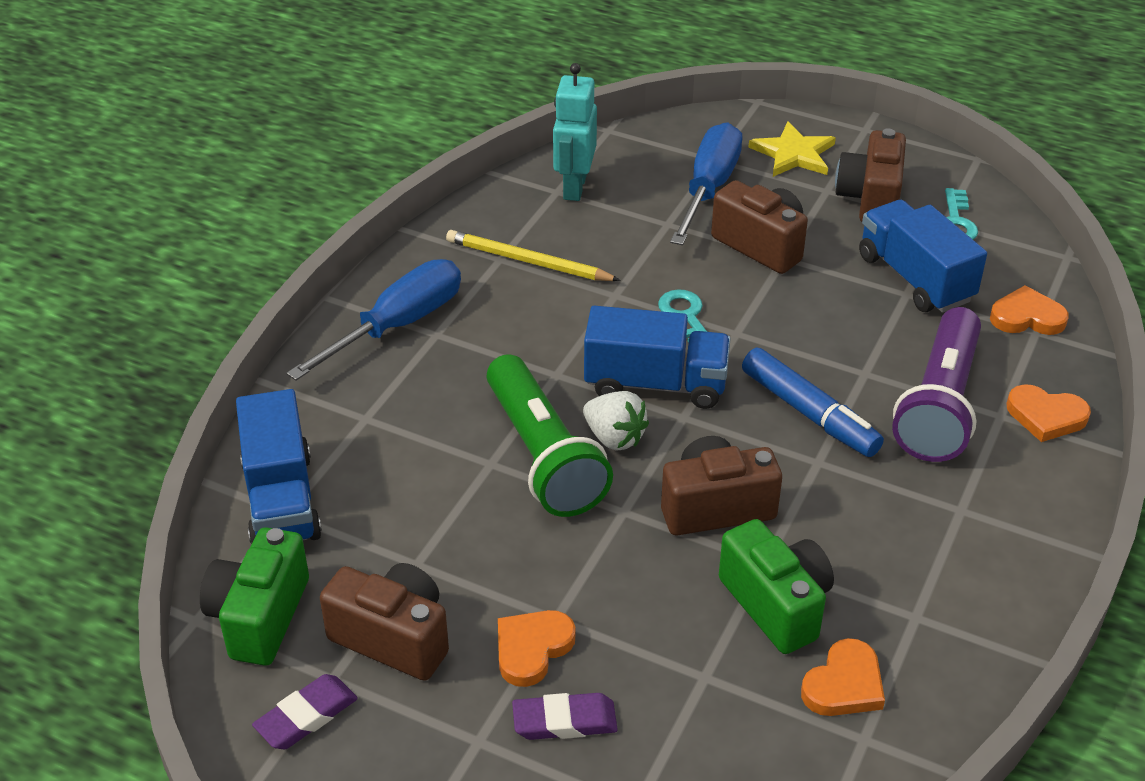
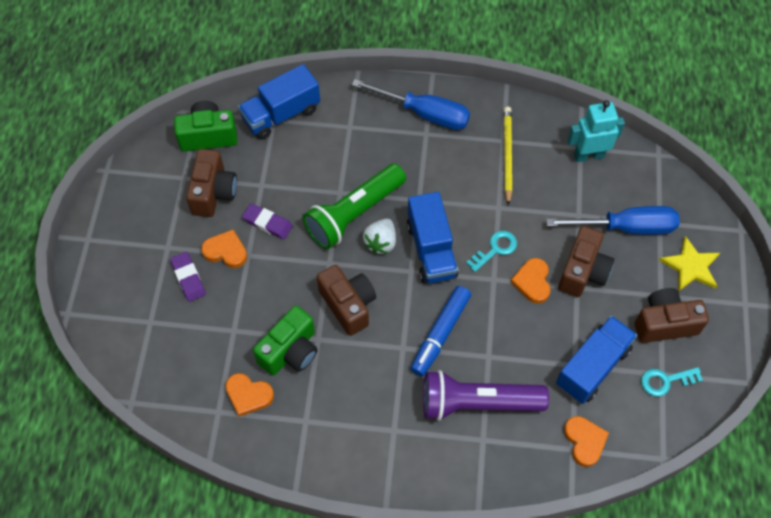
camera: 70 degrees right, 20 degrees up
purple eraser [252,674,358,749] -> purple eraser moved to [242,203,293,239]
orange heart [1006,384,1091,442] -> orange heart moved to [510,258,551,304]

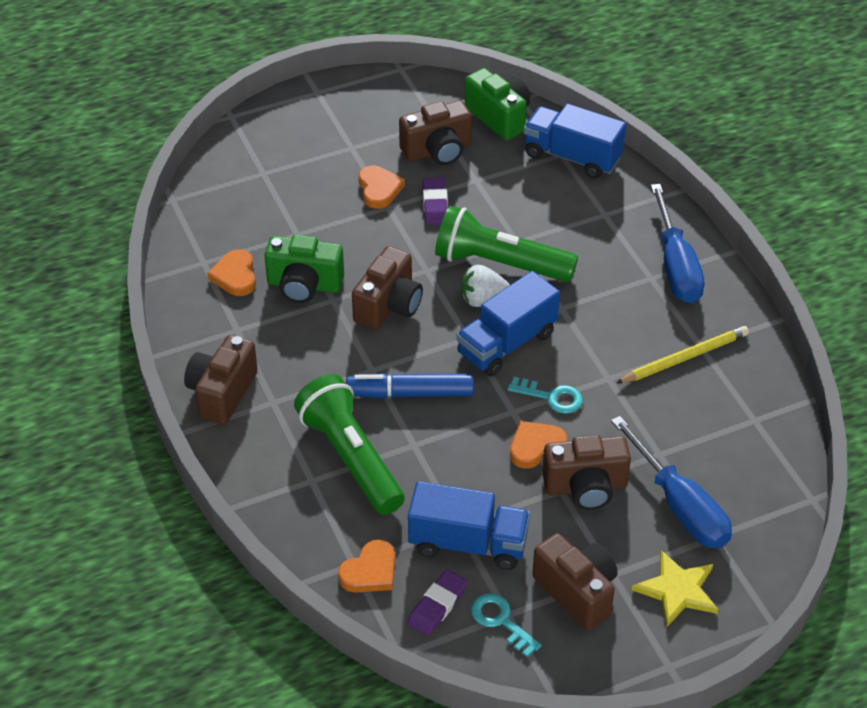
camera: 60 degrees right, 15 degrees down
purple eraser [170,252,206,302] -> purple eraser moved to [407,569,468,636]
purple flashlight [423,370,549,421] -> green flashlight [294,374,405,515]
turquoise robot [568,100,625,162] -> none
none -> brown camera [184,335,258,425]

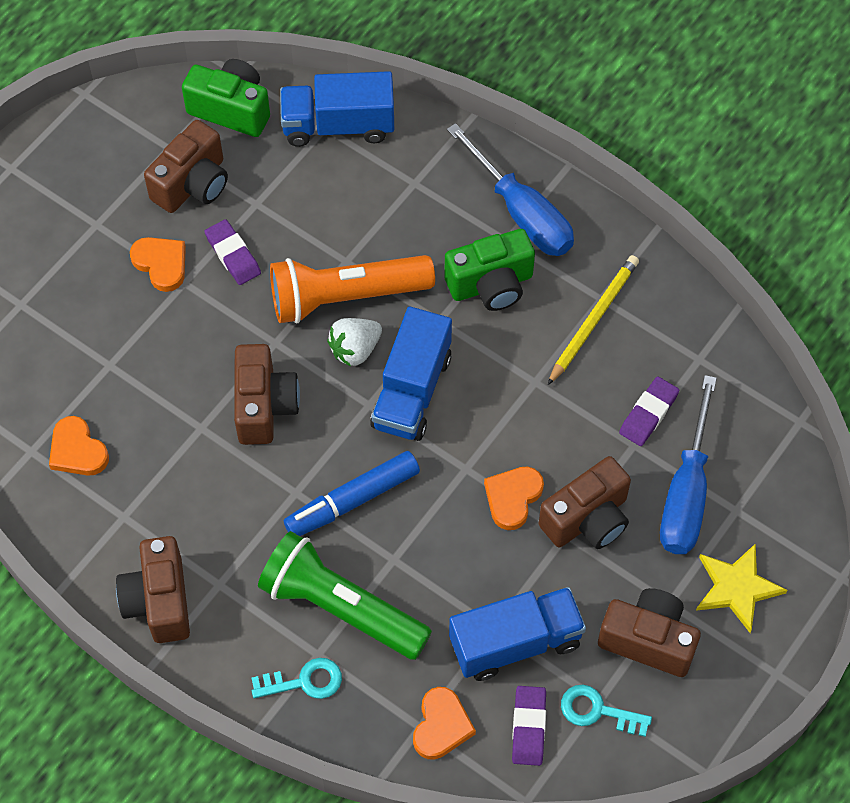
camera: 30 degrees left, 15 degrees up
green camera [264,235,344,303] -> green camera moved to [444,229,535,311]
green flashlight [435,206,578,282] -> orange flashlight [270,255,435,323]
turquoise key [508,377,583,414] -> turquoise key moved to [252,658,342,699]
blue screwdriver [611,416,732,548] -> blue screwdriver turned 75 degrees clockwise [660,375,717,554]
none -> purple eraser [619,377,679,446]

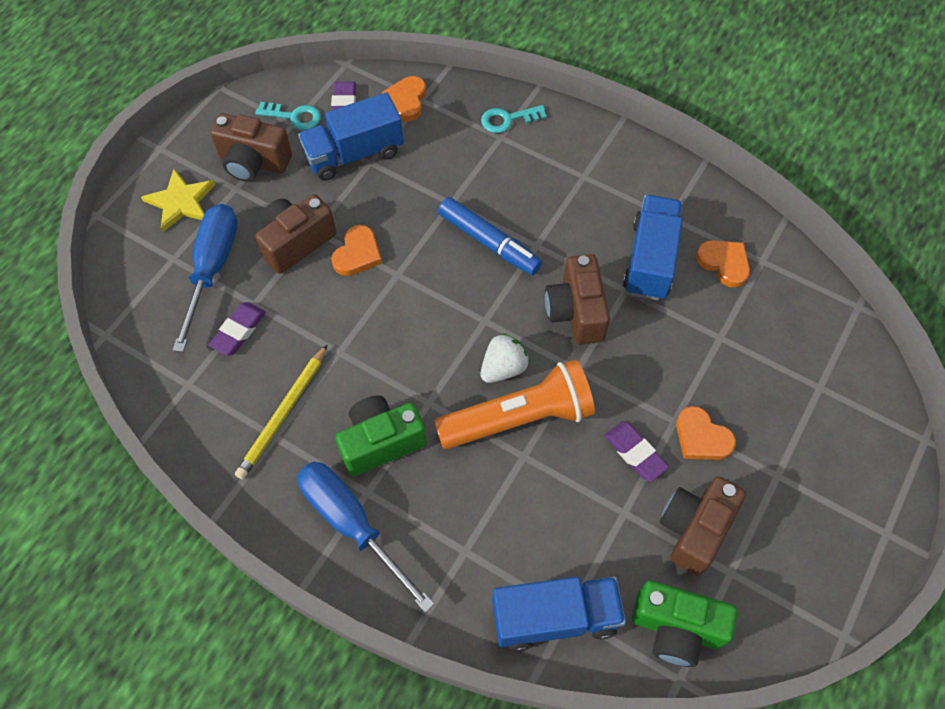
camera: 175 degrees right, 0 degrees up
brown camera [116,536,190,643] -> none
green flashlight [258,531,432,660] -> none
blue marker [284,451,420,536] -> blue marker turned 75 degrees clockwise [438,197,542,275]
blue truck [370,306,452,441] -> blue truck moved to [623,195,683,301]

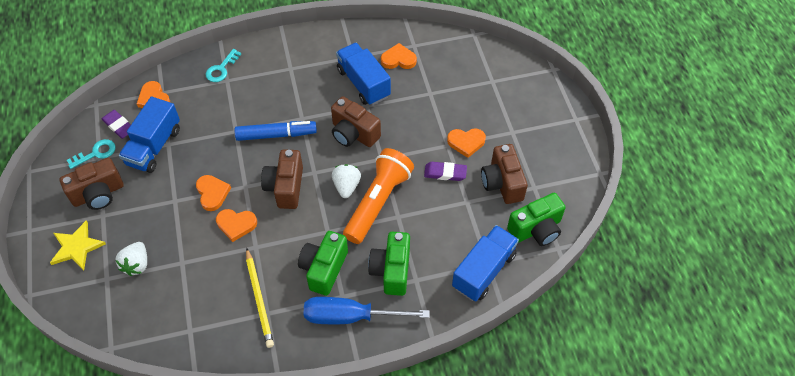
camera: 45 degrees left, 5 degrees down
blue screwdriver [172,204,238,352] -> white strawberry [116,242,147,276]
purple eraser [209,302,266,356] -> none
brown camera [255,194,336,274] -> brown camera moved to [261,149,303,209]
none -> orange heart [216,209,257,242]
none -> green camera [368,232,410,296]

